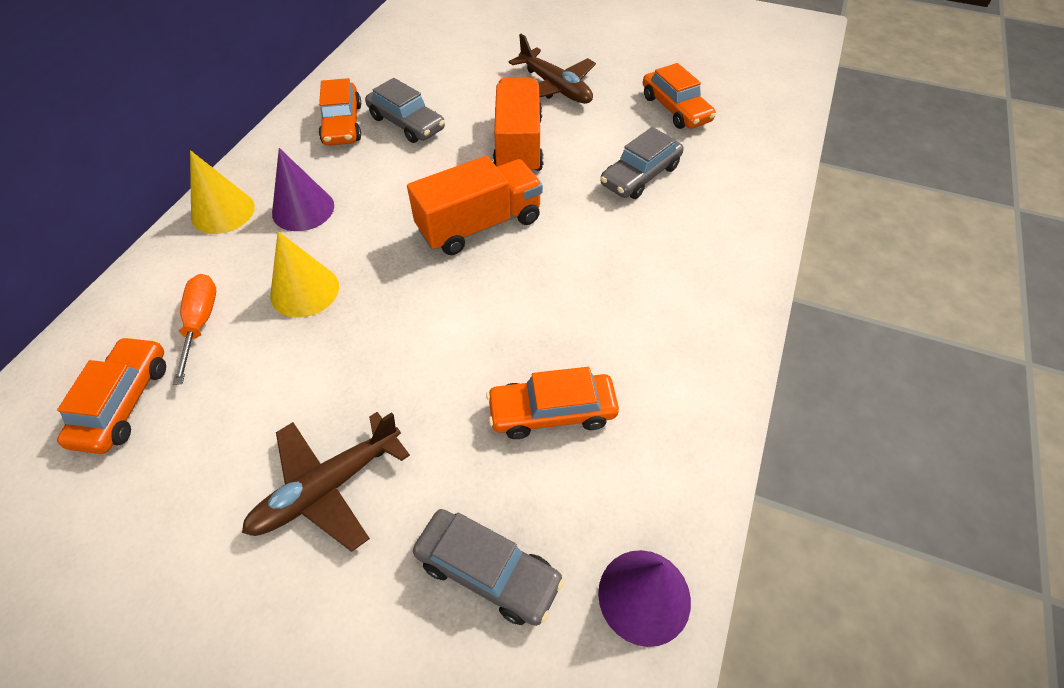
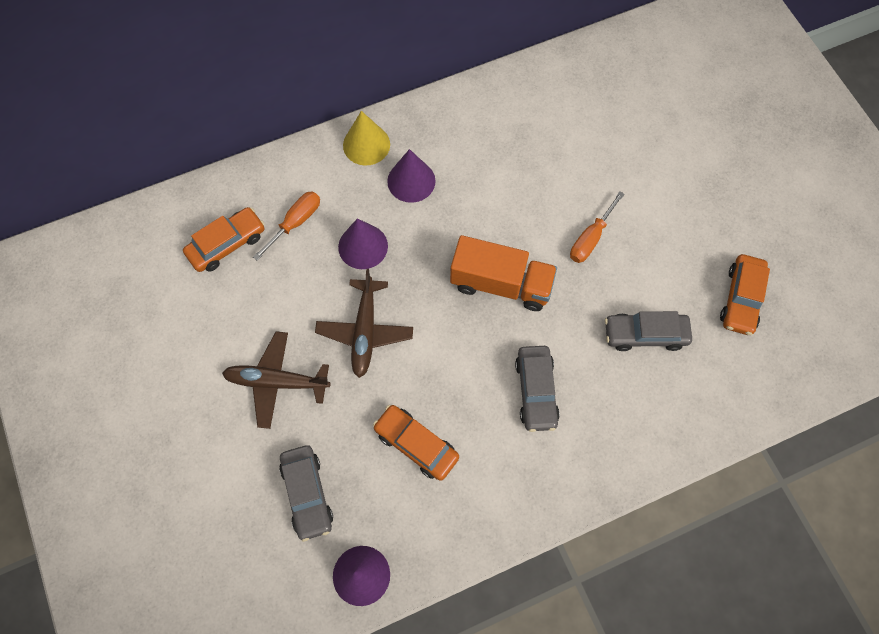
camera: 45 degrees right, 15 degrees up
yellow cone [270,231,339,318] -> purple cone [338,218,388,269]
orange car [319,78,361,146] -> none
grey car [365,78,445,143] -> grey car moved to [515,346,560,432]
orange truck [493,78,543,172] -> orange screwdriver [570,191,625,263]
brown plane [509,34,596,104] -> brown plane moved to [315,269,413,378]

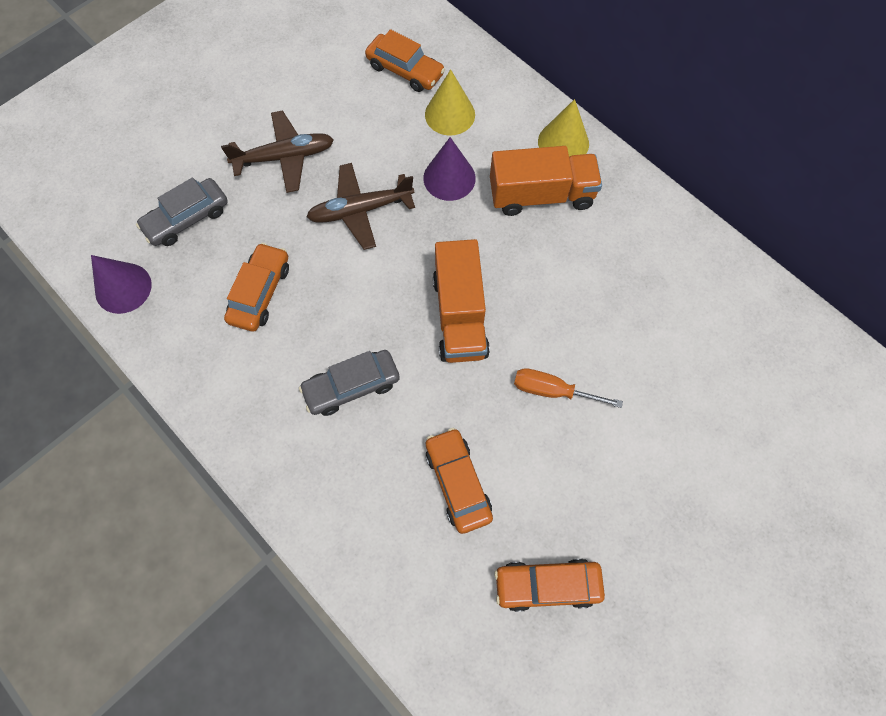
camera: 70 degrees right, 0 degrees up
brown plane [222,331,331,429] -> brown plane turned 90 degrees clockwise [221,110,334,193]
orange screwdriver [253,191,320,261] -> yellow cone [425,69,475,136]
purple cone [387,149,436,203] -> orange truck [490,146,602,216]
grey car [605,311,692,351] -> orange car [425,428,493,534]

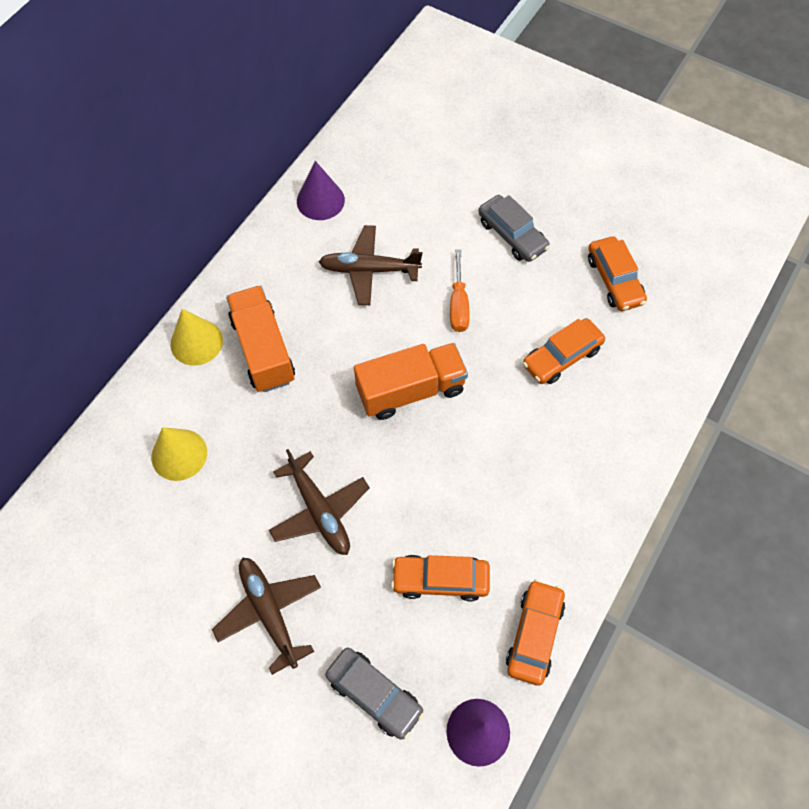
camera: 105 degrees left, 5 degrees down
grey car [299,350,400,416] -> grey car moved to [478,195,550,262]
orange car [365,29,445,92] -> orange car moved to [506,579,565,686]
purple cone [423,137,476,201] -> purple cone moved to [297,161,345,220]
none -> brown plane [319,225,422,305]

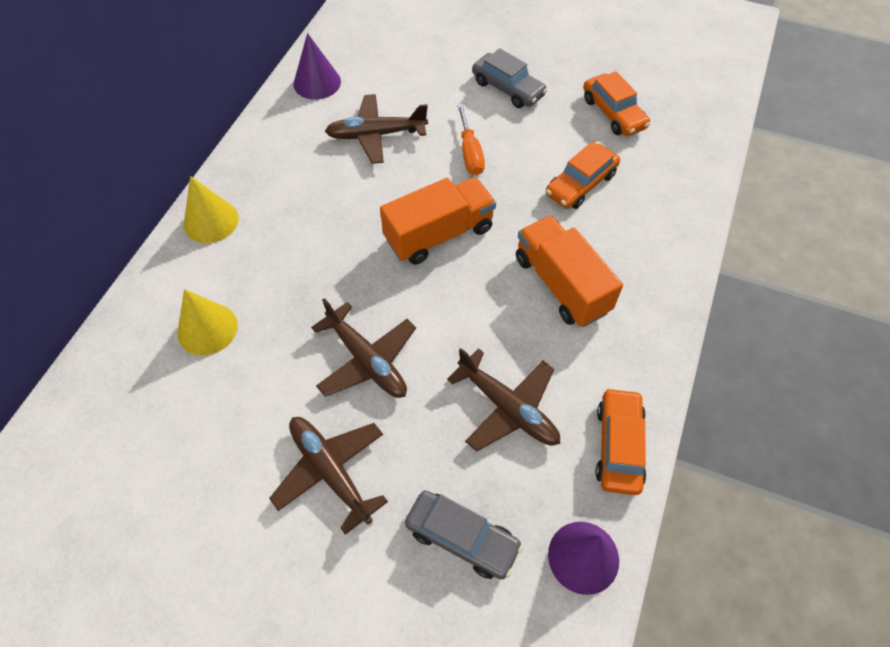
camera: 10 degrees left, 5 degrees down
orange truck [226,285,295,392] -> orange truck moved to [516,215,623,327]
orange car [391,555,490,602] -> brown plane [447,348,560,452]

